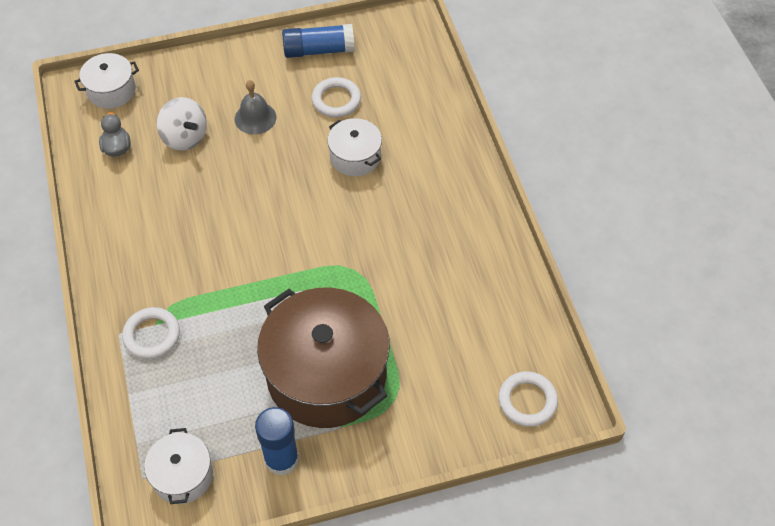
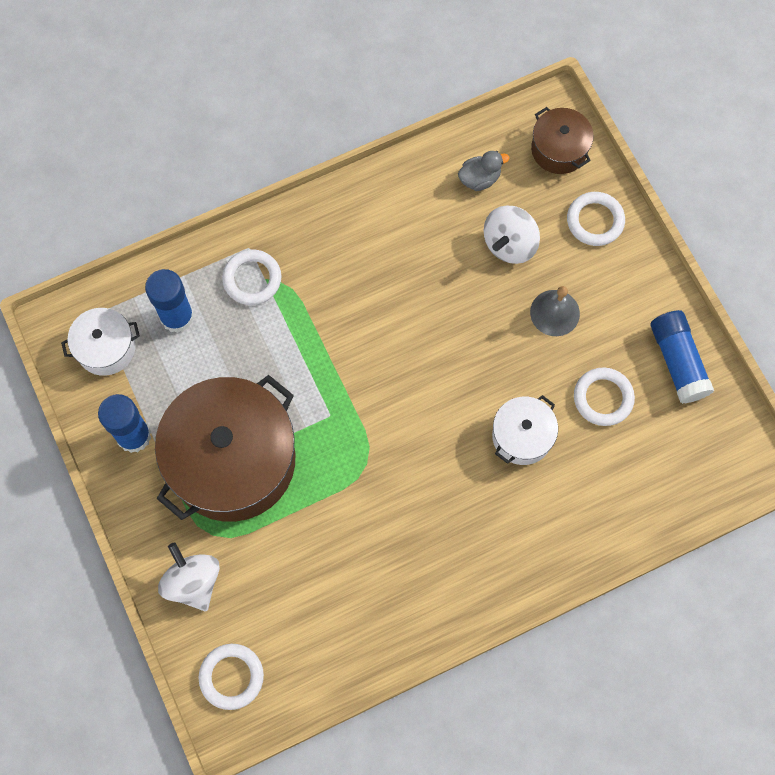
camera: 80 degrees right, 15 degrees up
white pot [74,53,139,109] -> brown pot [531,107,594,174]
none -> blue glue stick [145,269,194,333]
none -> white spinning top [158,542,220,611]
none -> white ring [567,192,625,246]

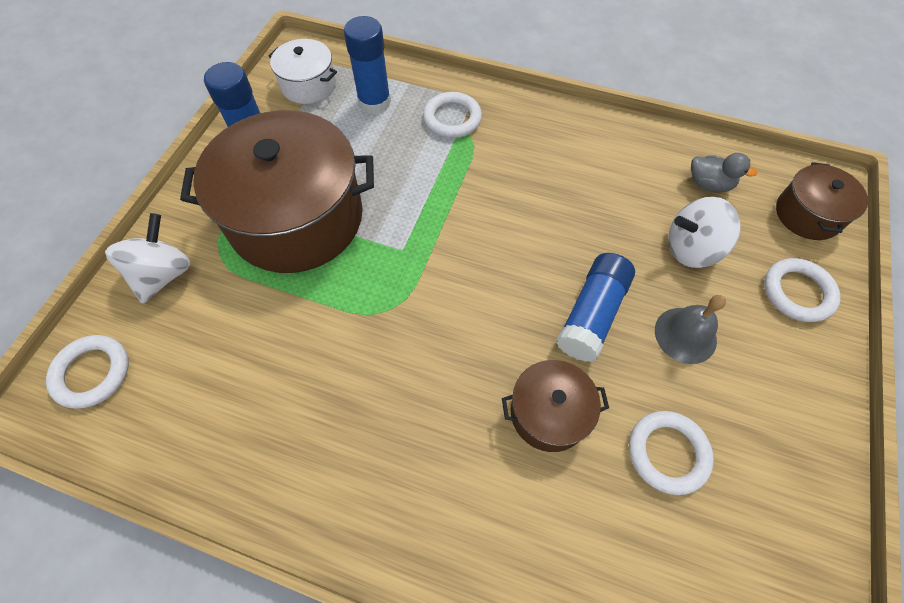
camera: 45 degrees right, 10 degrees down
white pot [492,395,558,465] -> brown pot [502,360,609,452]
blue glue stick [651,310,714,404] -> blue glue stick moved to [556,253,635,362]

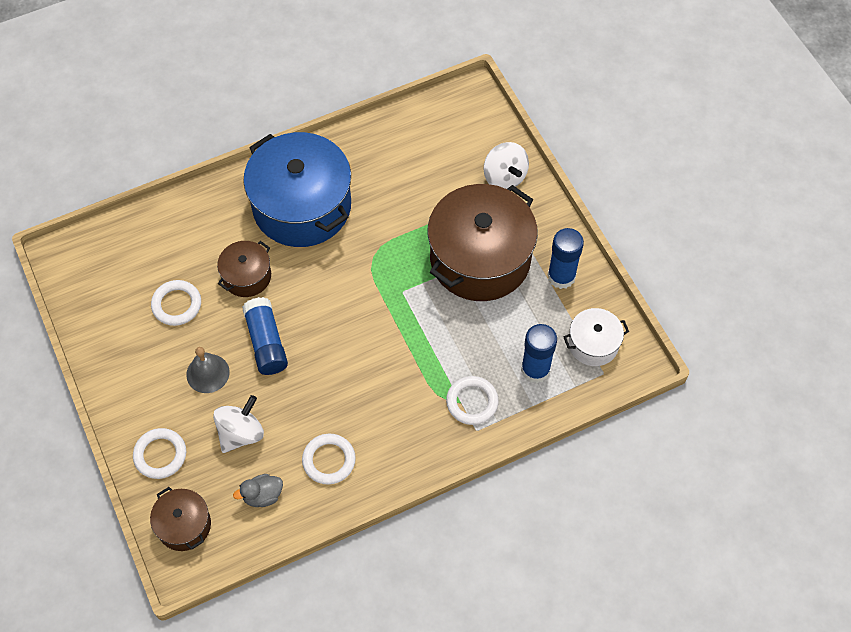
camera: 135 degrees right, 0 degrees up
white ring [46,335,129,409] -> white ring moved to [302,434,356,485]
none -> blue pot [244,132,351,247]

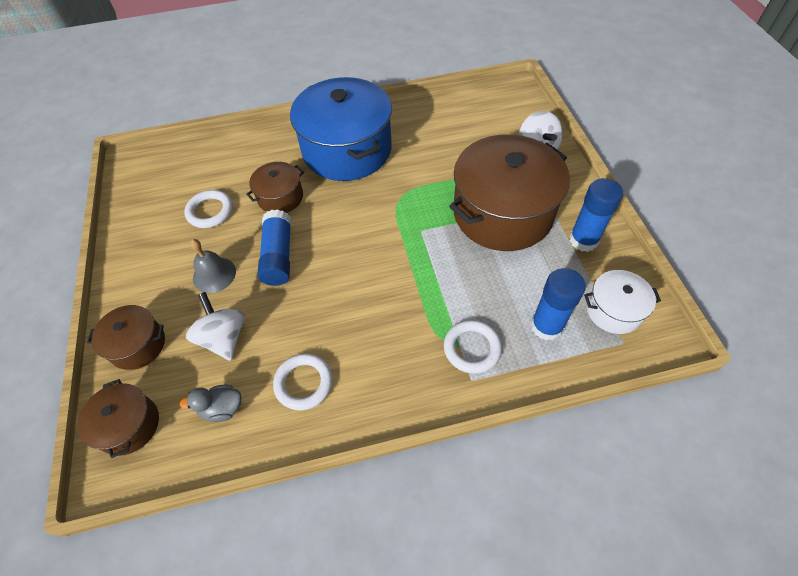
camera: 15 degrees right, 5 degrees down
white ring [133,428,186,479] -> brown pot [87,305,165,370]
white spinning top [213,395,264,453] -> white spinning top turned 75 degrees counterclockwise [186,292,245,361]

